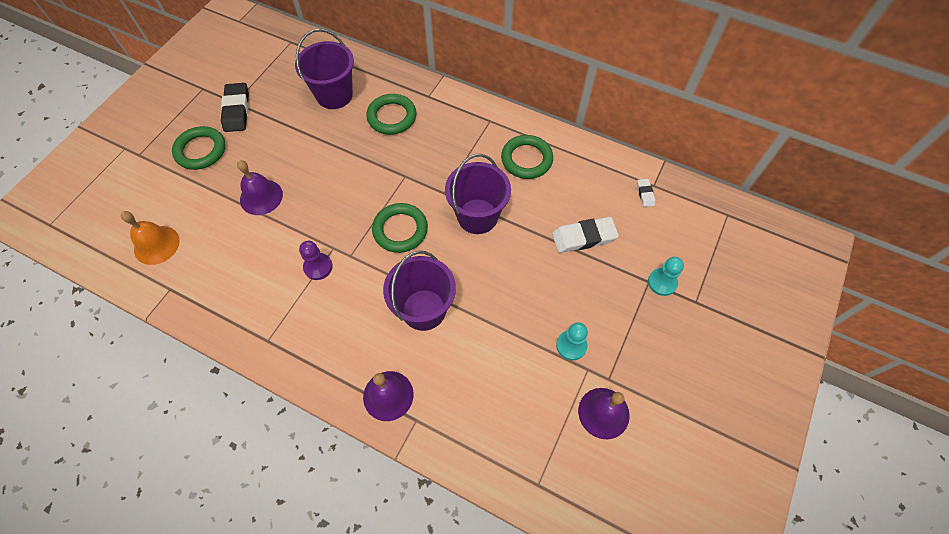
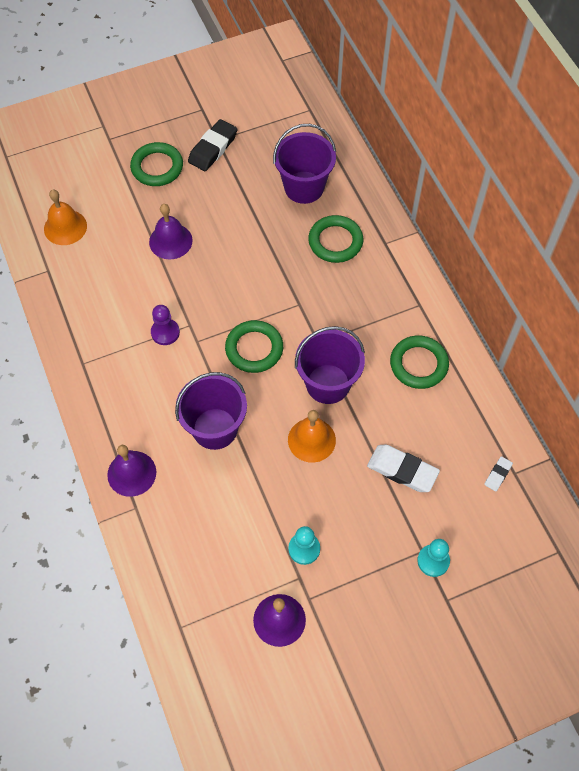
camera: 40 degrees right, 0 degrees up
none -> orange bell [288,410,336,463]

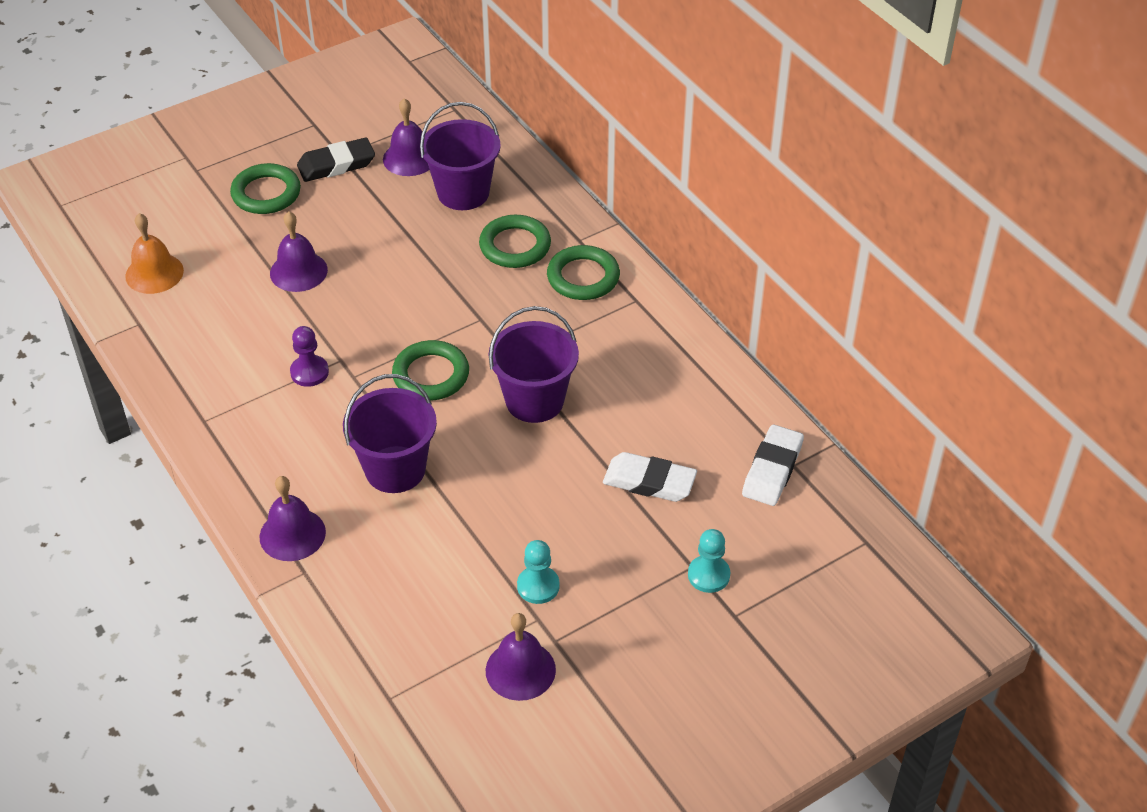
camera: 10 degrees left, 15 degrees down
black eraser [188,119,238,171] -> black eraser turned 45 degrees clockwise [297,137,375,182]
orange bell [288,410,336,463] -> none
green ring [390,336,449,389] -> green ring moved to [547,245,620,300]
white eraser [484,456,513,491] -> white eraser [742,425,804,506], size x1.98
none -> purple bell [383,98,430,176]

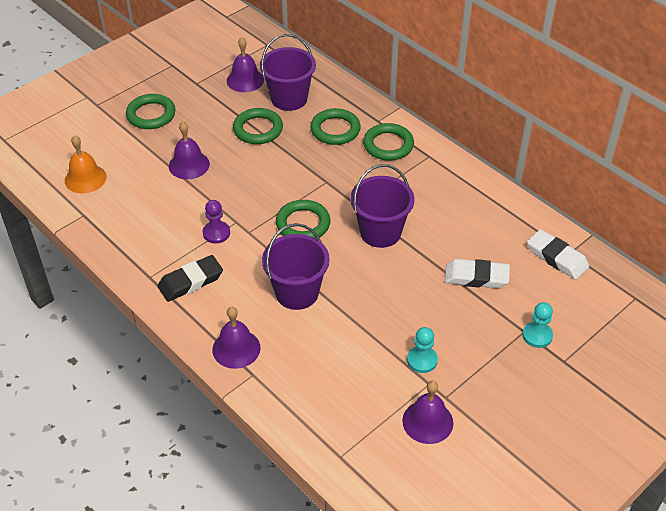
camera: 10 degrees left, 0 degrees up
black eraser [297,137,375,182] -> black eraser moved to [158,255,223,302]
white eraser [742,425,804,506] -> white eraser turned 60 degrees counterclockwise [527,229,589,280]
none -> green ring [233,108,283,144]

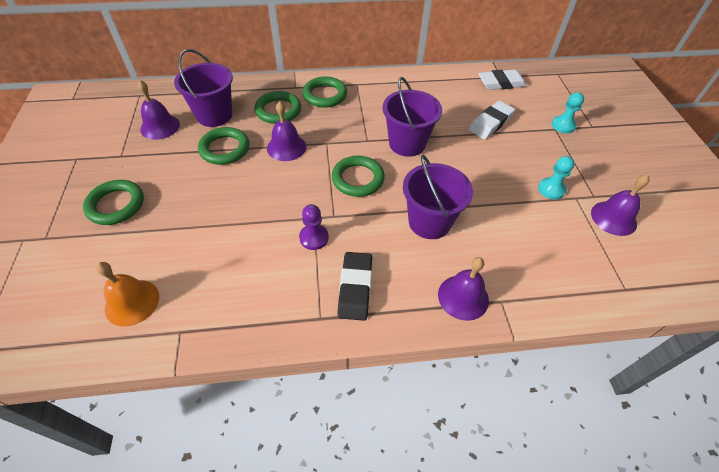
camera: 55 degrees left, 5 degrees up
purple bell [169,122,210,179] -> purple bell moved to [267,101,306,161]

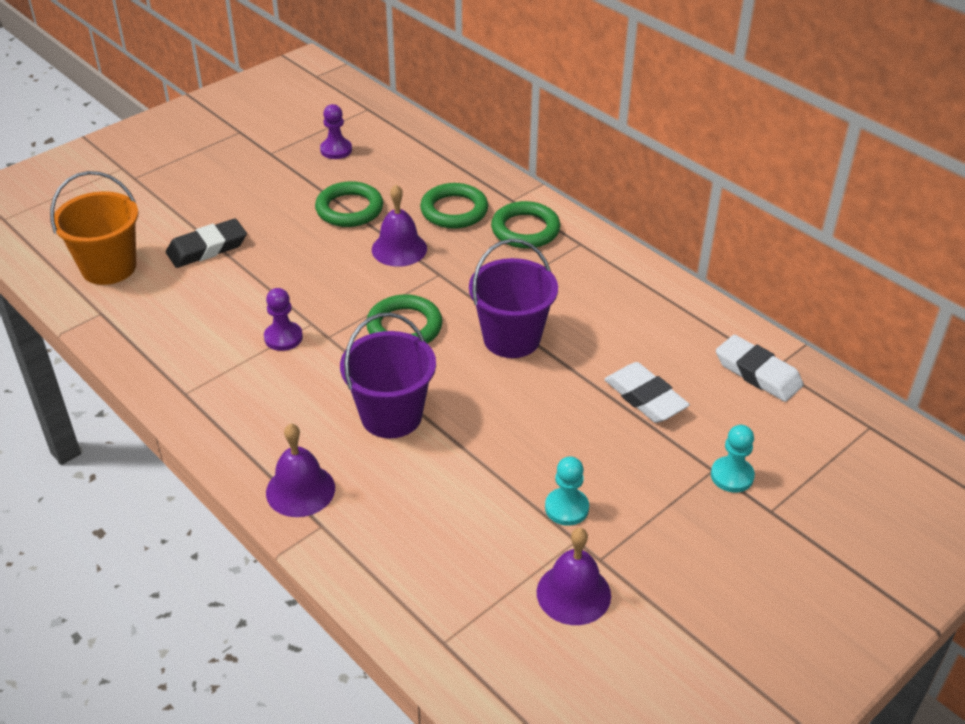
camera: 55 degrees right, 10 degrees down
green ring [83,180,144,225] -> none
orange bell [96,262,159,326] -> orange bucket [50,171,138,285]
purple bell [138,80,180,140] -> purple pawn [320,104,352,159]
purple bucket [174,49,233,127] -> none
black eraser [338,252,372,321] -> black eraser moved to [166,218,247,268]
white eraser [468,101,515,139] -> white eraser turned 45 degrees clockwise [604,362,690,423]

